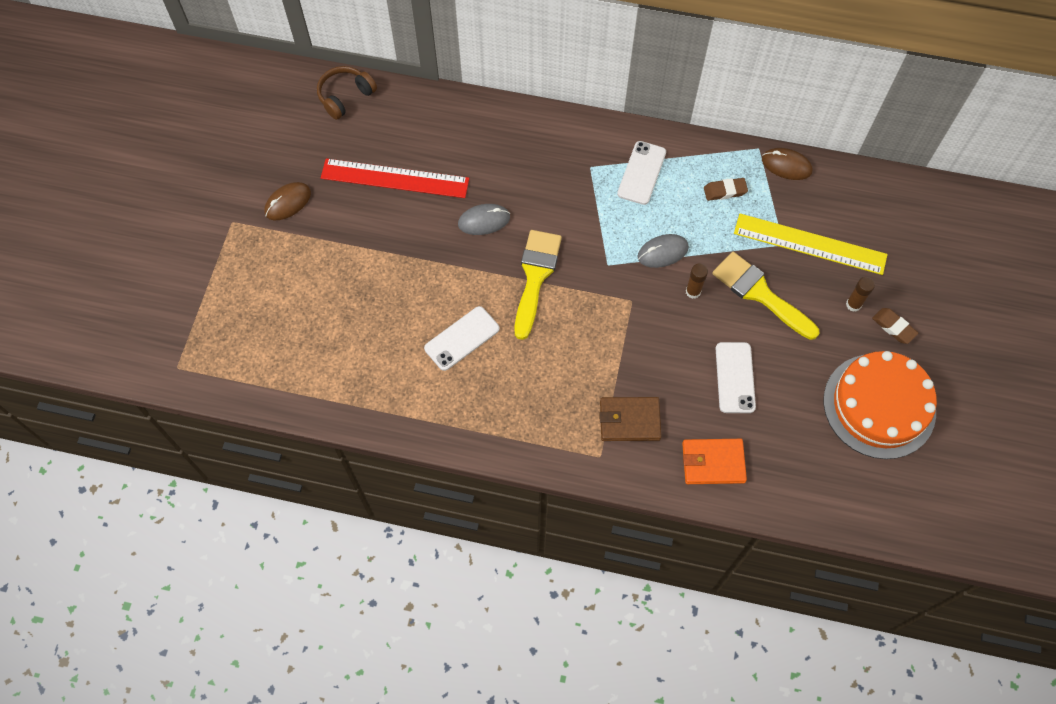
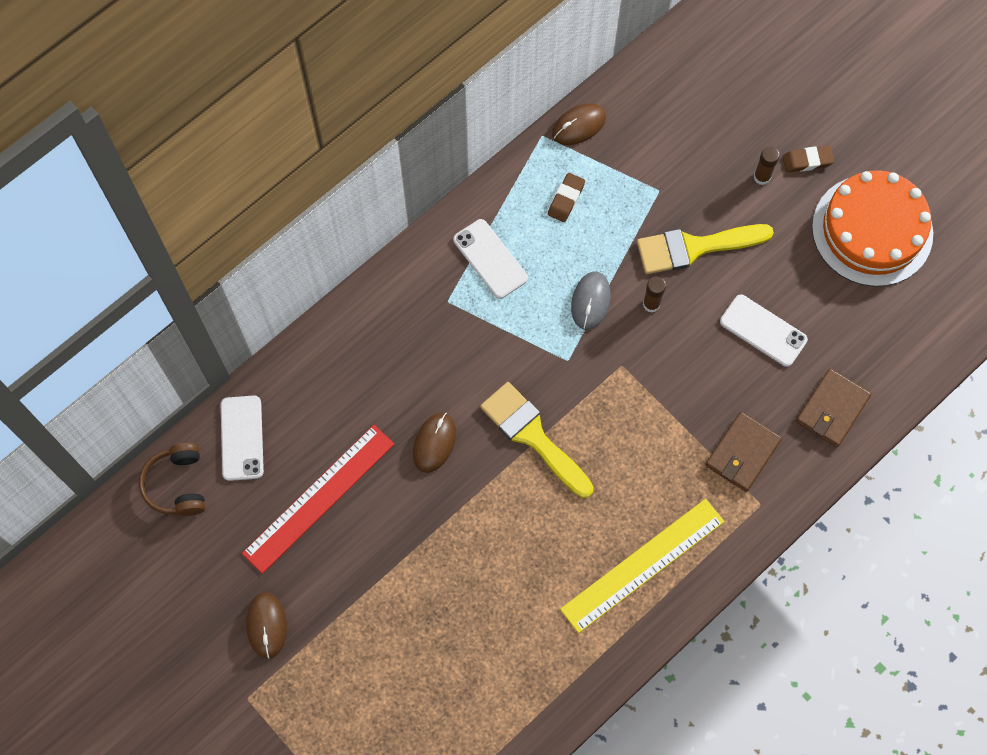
camera: 55 degrees left, 5 degrees up
white phone [424,306,500,371] -> white phone moved to [221,395,264,481]
grey mouse [458,204,510,235] -> brown mouse [413,413,456,473]
orange wallet [682,439,747,484] -> brown wallet [796,369,871,447]
yellow ruler [734,214,888,275] -> yellow ruler moved to [560,499,725,633]

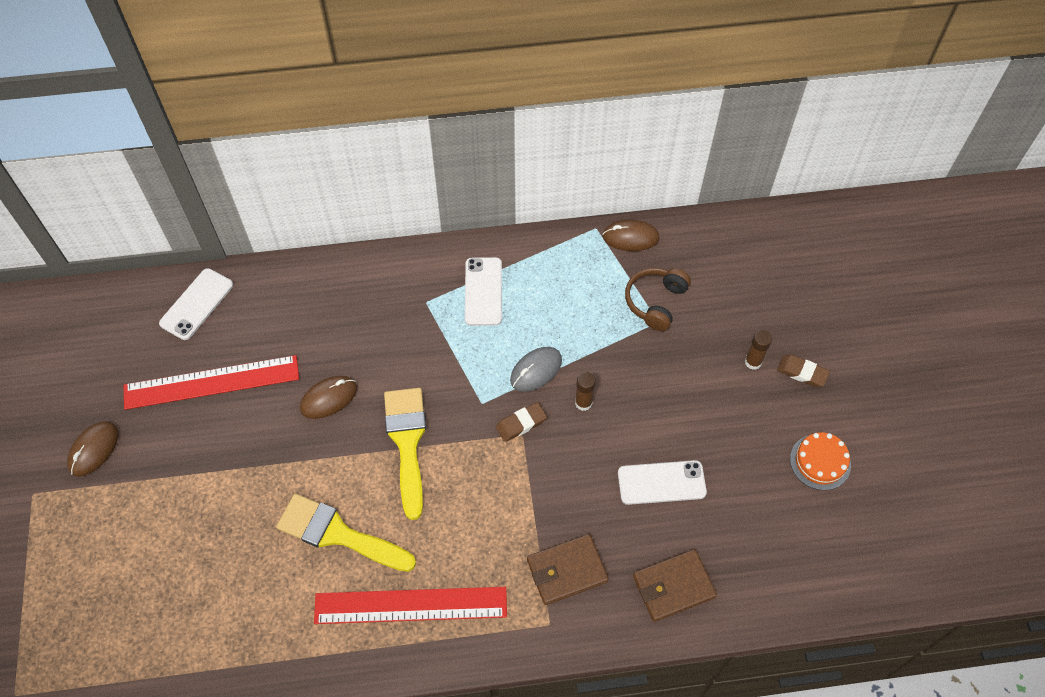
camera: 35 degrees right, 10 degrees down
brown headphones [139,443,205,516] -> brown headphones moved to [625,268,691,331]
brown eraser [548,173,585,222] -> brown eraser moved to [496,402,547,442]
yellow ruler [560,499,725,633] -> red ruler [314,587,507,624]
yellow brush [637,224,774,274] -> yellow brush moved to [276,494,416,572]
white phone [720,295,808,367] -> white phone turned 75 degrees counterclockwise [618,460,707,505]
orange cake [812,170,933,287] -> orange cake [790,432,851,490], size x0.49

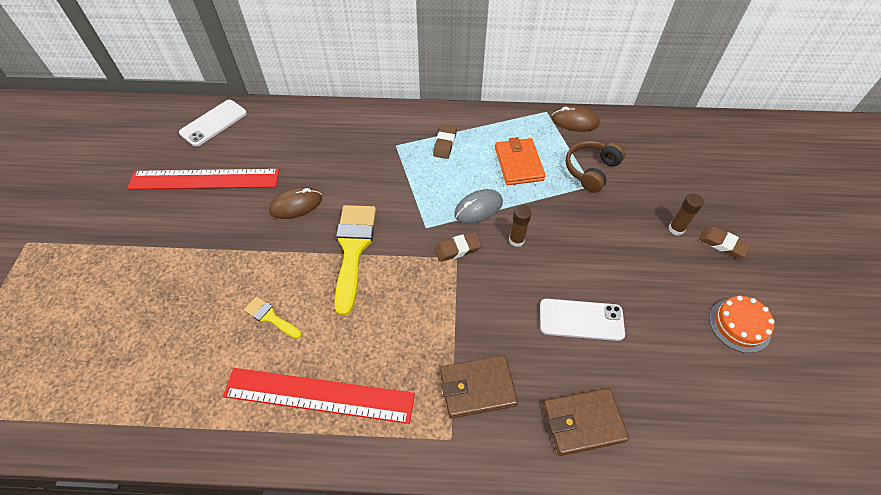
camera: 10 degrees right, 5 degrees down
brown mouse [67,421,118,477] -> none
yellow brush [276,494,416,572] -> yellow brush [244,297,301,339], size x0.49
white phone [465,257,502,326] -> brown eraser [433,124,457,159]
none -> orange wallet [495,137,545,185]

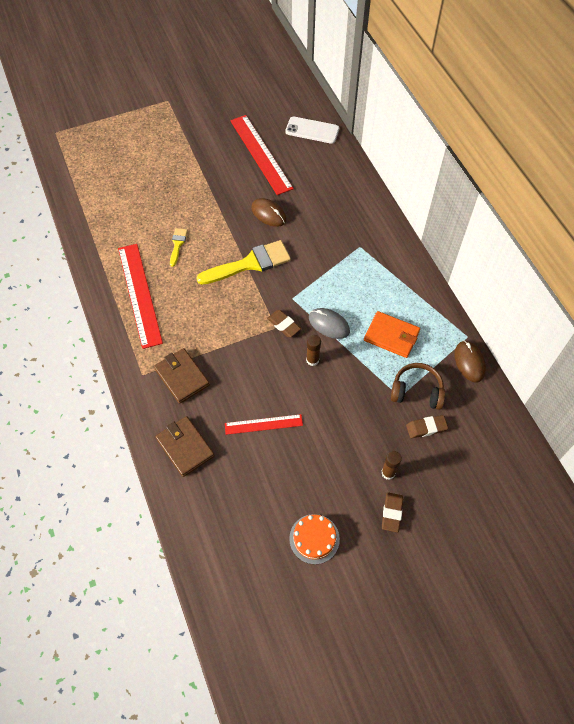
camera: 65 degrees right, 5 degrees up
brown eraser [433,124,457,159] -> brown eraser moved to [406,415,448,438]
orange wallet [495,137,545,185] -> orange wallet turned 60 degrees clockwise [364,311,420,358]
white phone [540,299,625,341] -> red ruler [225,414,303,435]

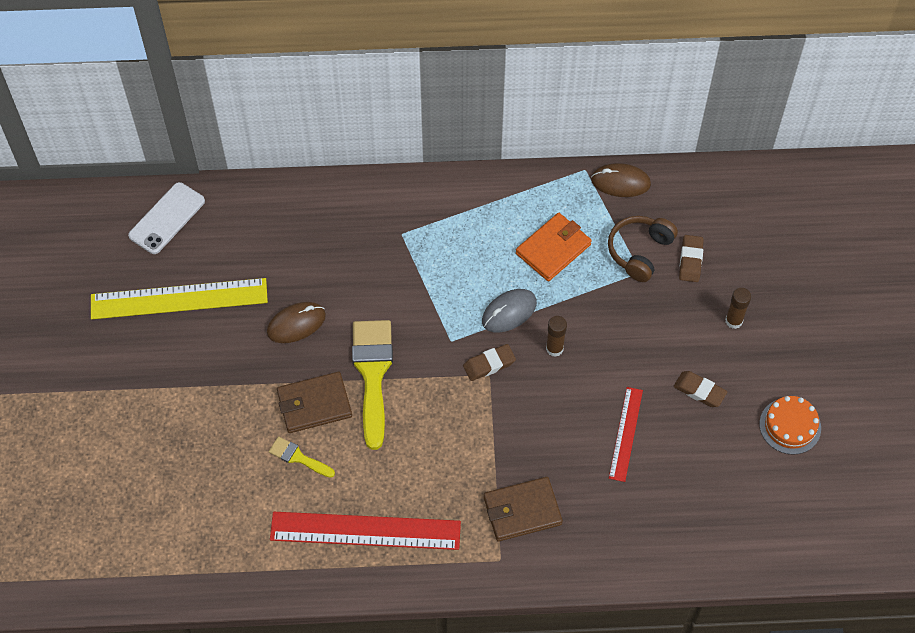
camera: 70 degrees left, 0 degrees up
brown wallet [156,416,215,477] -> brown wallet moved to [277,372,352,433]
red ruler [230,115,294,195] -> yellow ruler [91,278,268,319]
brown eraser [382,492,403,532] -> brown eraser moved to [674,371,727,407]

